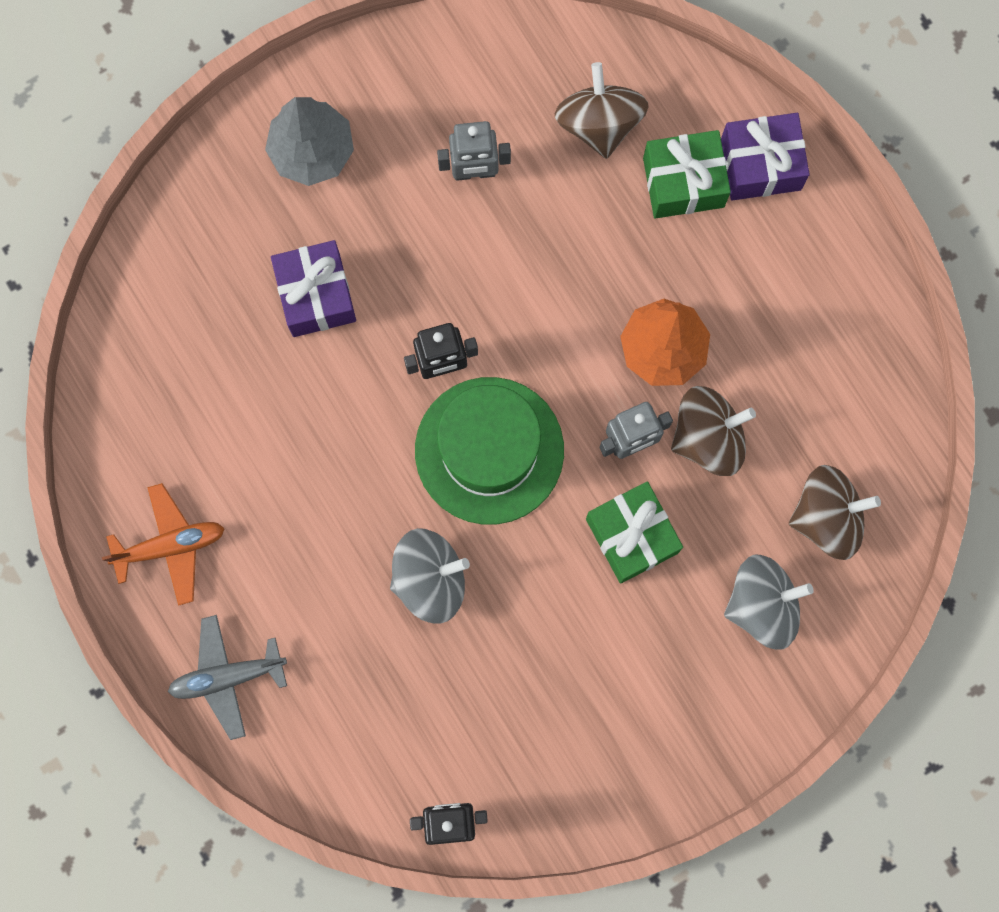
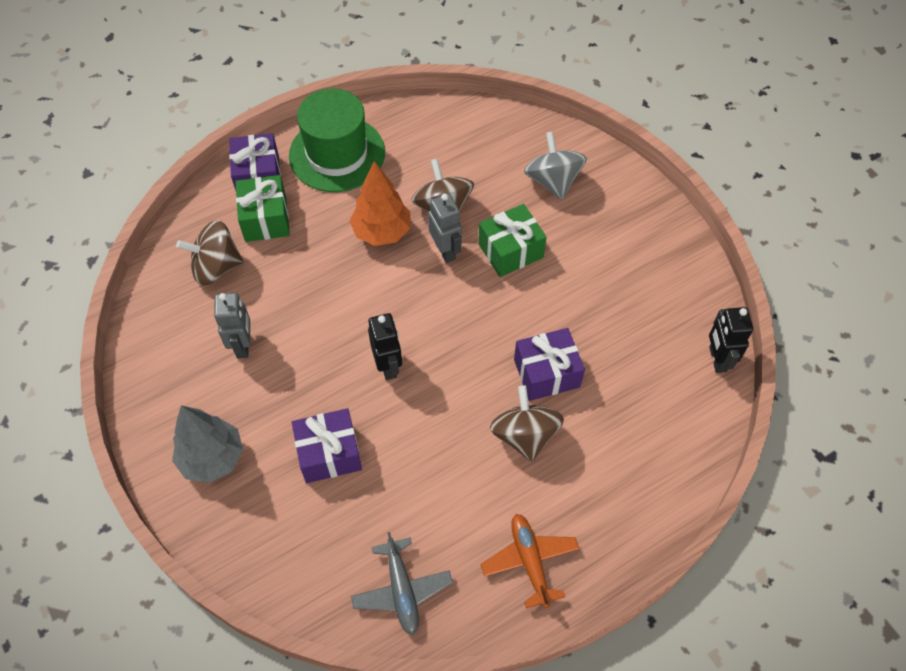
camera: 90 degrees left, 20 degrees down
grey plane [168,615,287,740] -> grey plane moved to [351,532,453,635]
grey spinning top [390,528,470,623] -> purple gift [514,328,585,401]
green hat [415,377,564,525] -> green hat moved to [289,88,385,192]
brown spinning top [789,465,881,560] -> brown spinning top moved to [490,385,564,462]

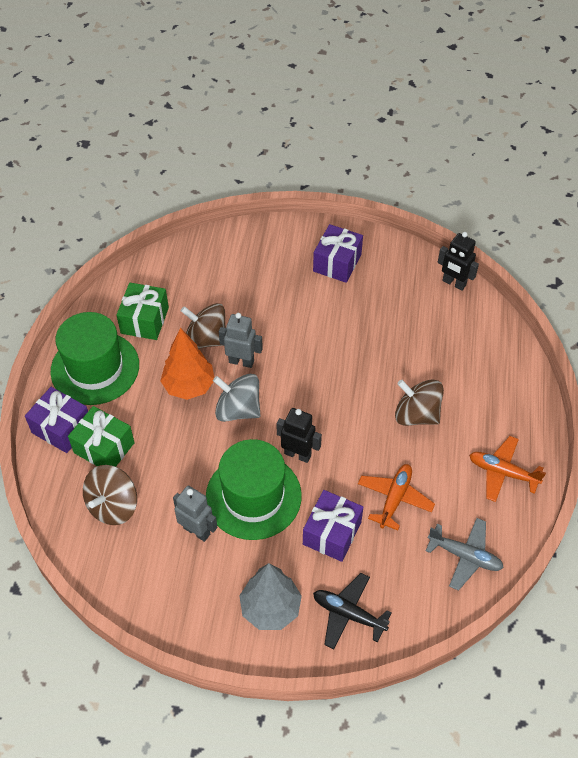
camera: 50 degrees left, 5 degrees down
green gift [478,204,547,277] -> green gift moved to [116,283,169,340]
purple gift [514,328,585,401] -> purple gift moved to [313,224,363,283]
grey spinning top [524,131,587,200] -> grey spinning top moved to [213,374,261,422]
none -> green hat [206,439,302,540]
none -> black plane [313,573,392,649]
none -> orange plane [358,464,435,530]

